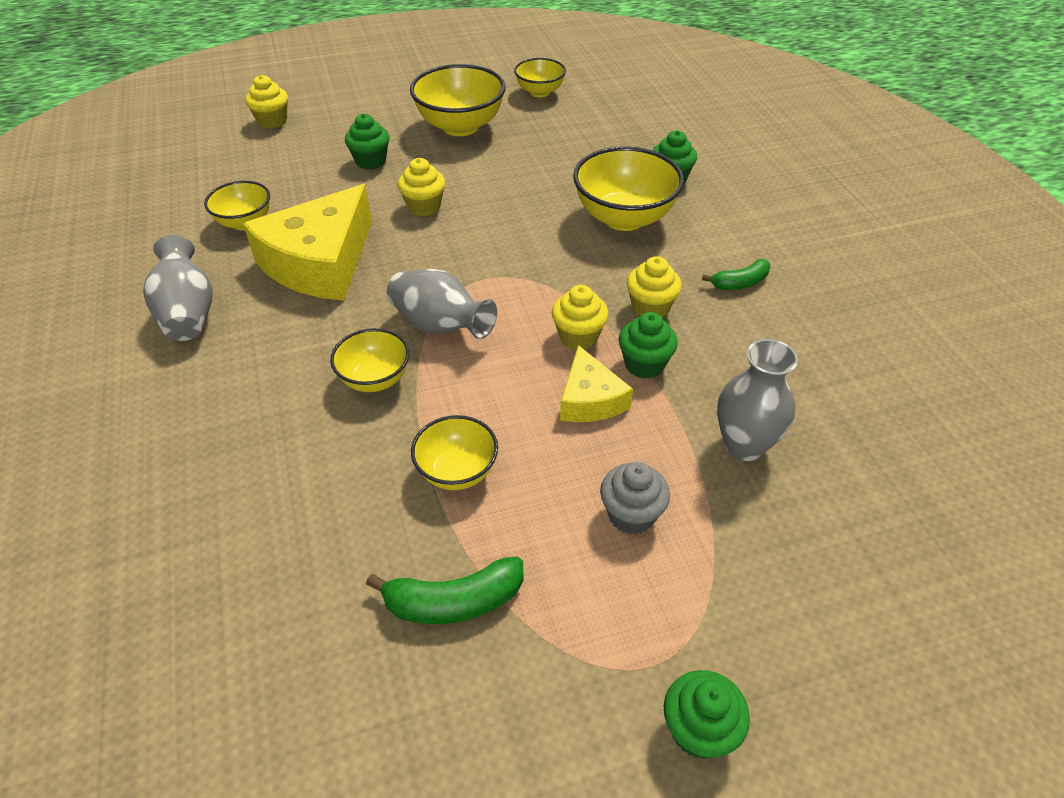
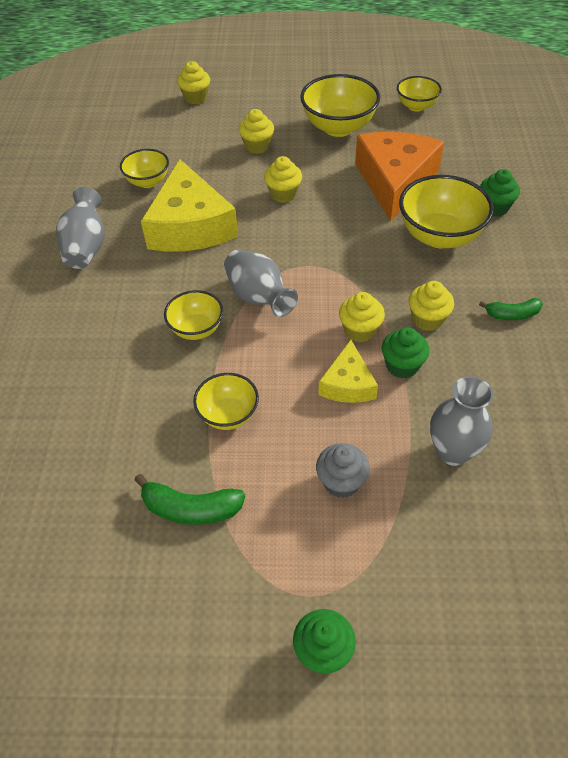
camera: 20 degrees right, 5 degrees up
yellow cheese [243,184,372,301] -> yellow cheese turned 60 degrees counterclockwise [141,159,238,252]
green cupcake [345,113,390,170] -> yellow cupcake [239,109,274,154]
none -> orange cheese [355,132,444,221]

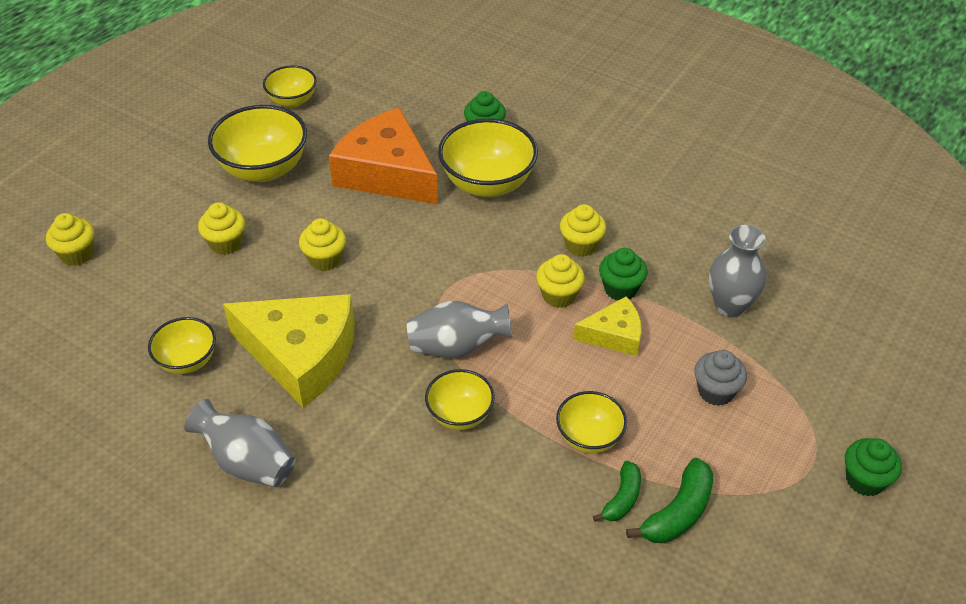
camera: 60 degrees left, 5 degrees down
yellow cheese [318,340,378,403] -> yellow cheese turned 45 degrees counterclockwise [573,296,642,356]
green banana [479,298,543,320] -> green banana moved to [593,461,641,522]

